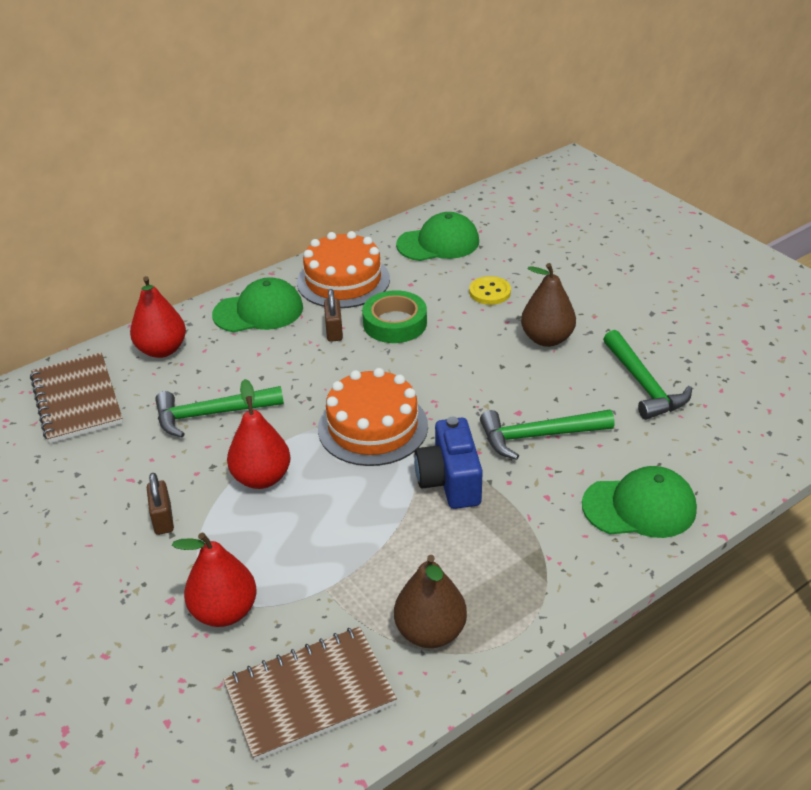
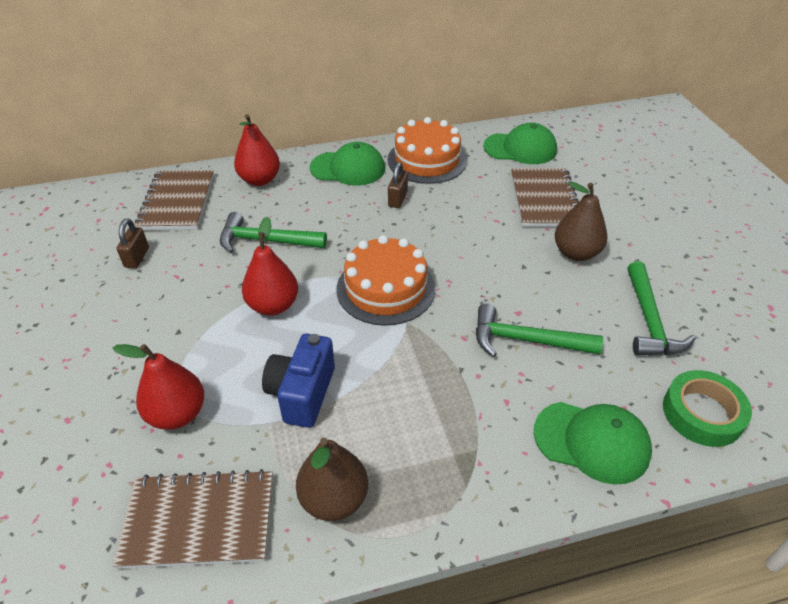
camera: 20 degrees right, 5 degrees up
brown padlock [147,473,174,535] -> brown padlock moved to [117,218,149,268]
green tape [362,290,427,343] -> green tape moved to [663,370,752,447]
blue camera [414,417,483,509] -> blue camera moved to [262,334,335,428]
yellow button [469,276,511,305] -> brown notebook [511,168,579,227]

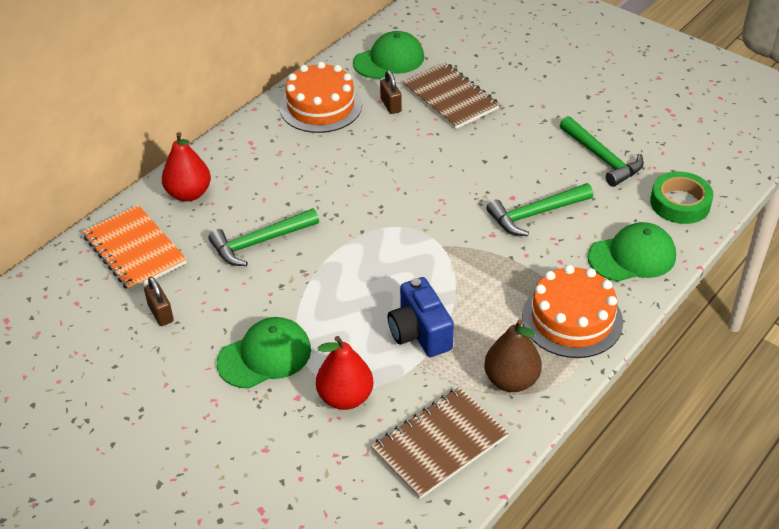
camera: 35 degrees left, 0 degrees up
brown notebook [135,170,214,230] -> orange notebook [82,205,187,292]
red pear [242,217,298,316] -> none
green cap [310,142,385,186] -> green cap moved to [217,317,311,389]
orange cake [337,235,435,326] -> orange cake moved to [522,265,623,358]
brown padlock [388,162,408,208] -> brown padlock moved to [380,70,402,114]
brown pear [555,181,608,261] -> none

